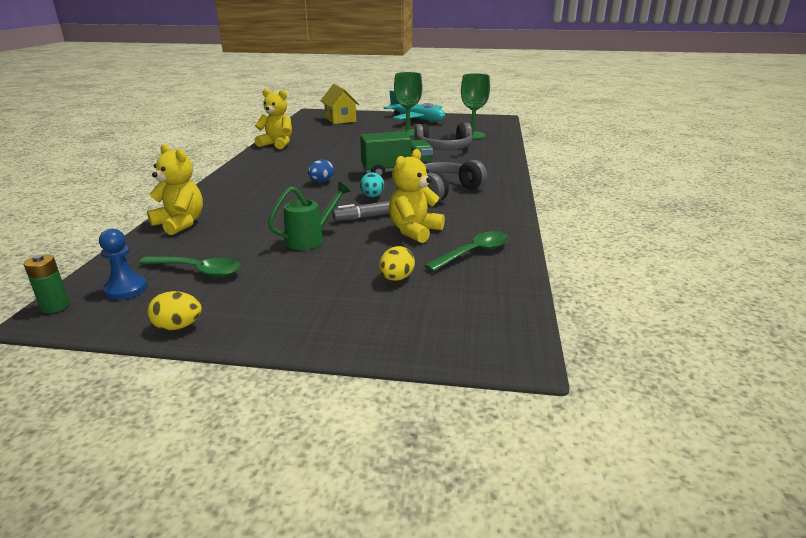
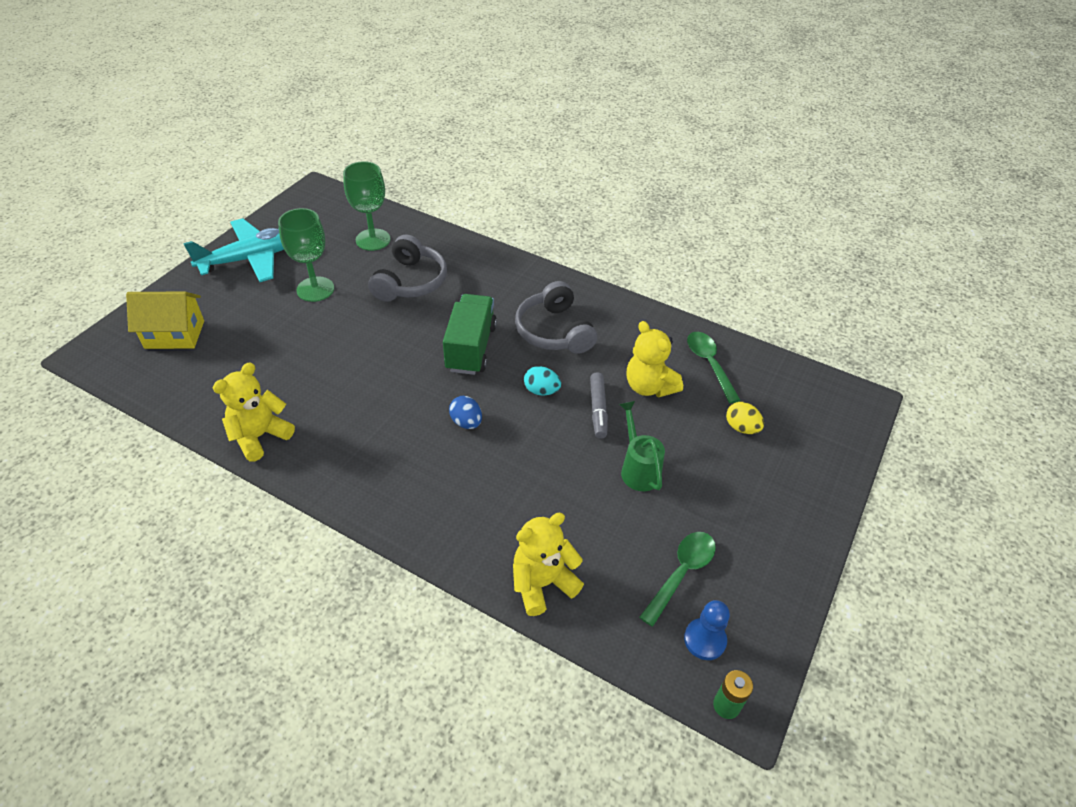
camera: 70 degrees left, 20 degrees up
yellow egg [148,291,202,330] -> none

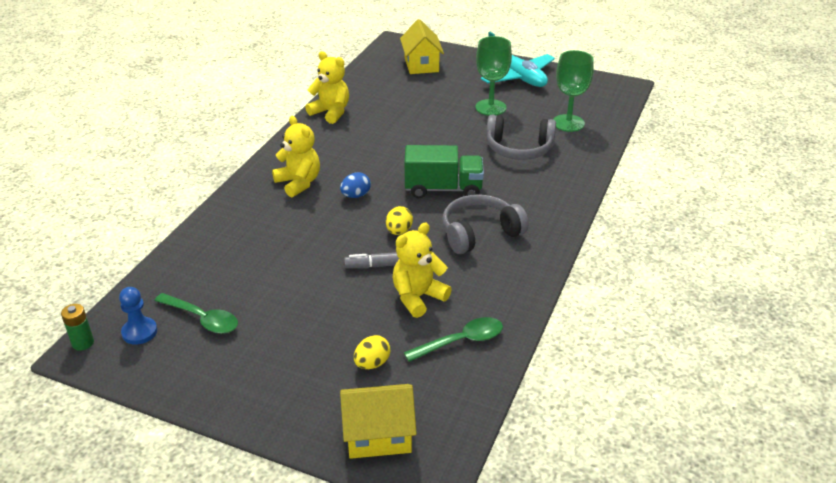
camera: 85 degrees right, 10 degrees down
yellow teddy bear [513,513,584,616] -> yellow teddy bear moved to [272,116,320,197]
turquoise egg [524,366,561,396] -> yellow egg [386,206,413,235]
green watering can [619,401,665,491] -> none
none -> yellow house [340,384,417,459]

